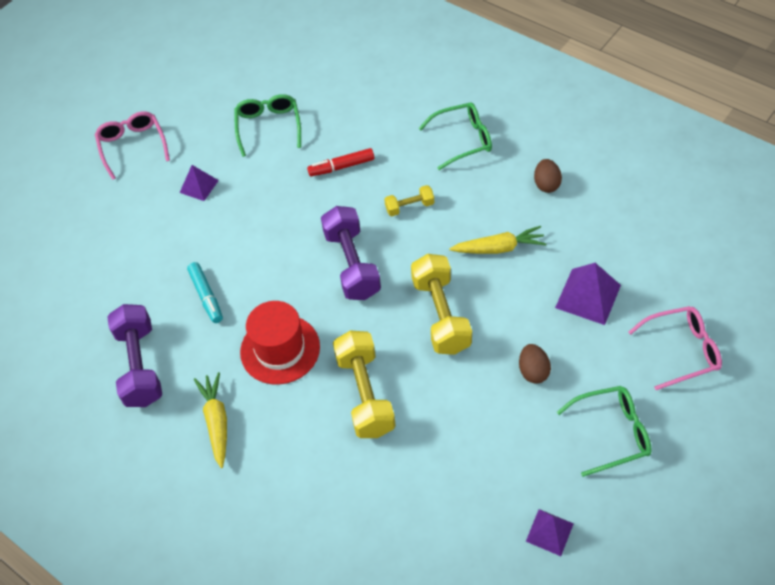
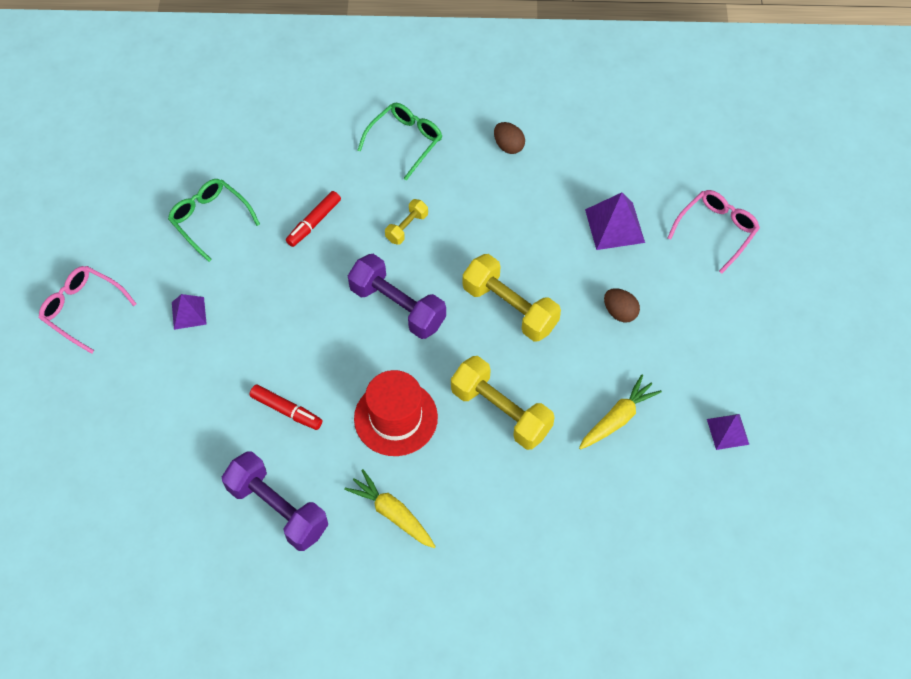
camera: 40 degrees left, 5 degrees up
turquoise marker [187,262,223,323] -> red marker [249,384,323,430]
yellow carrot [449,226,546,254] -> yellow carrot moved to [579,375,662,450]
green glasses [557,386,652,477] -> none

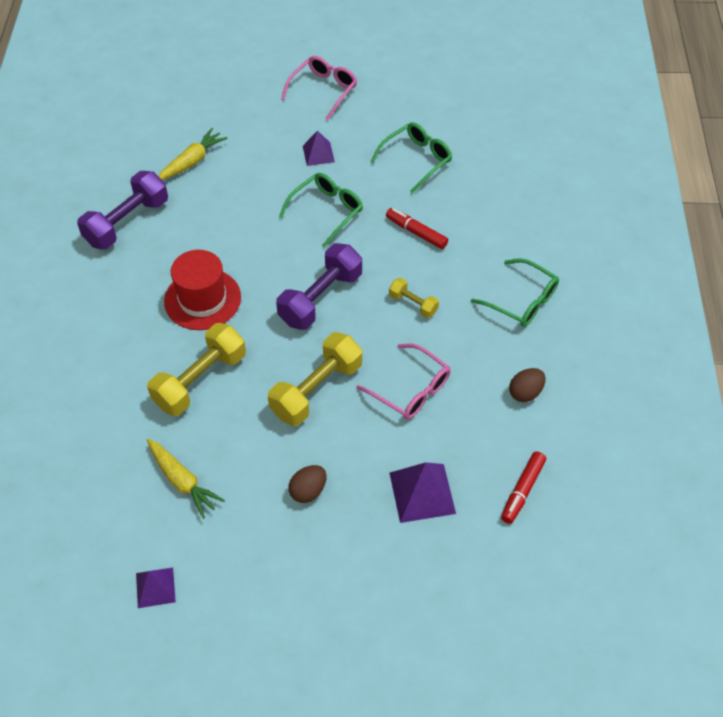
camera: 90 degrees right, 5 degrees down
red marker [249,384,323,430] -> red marker moved to [501,451,546,524]
yellow carrot [344,469,436,548] -> yellow carrot moved to [158,128,228,180]
pink glasses [668,190,760,274] -> pink glasses moved to [356,343,450,420]
none -> green glasses [279,173,363,248]

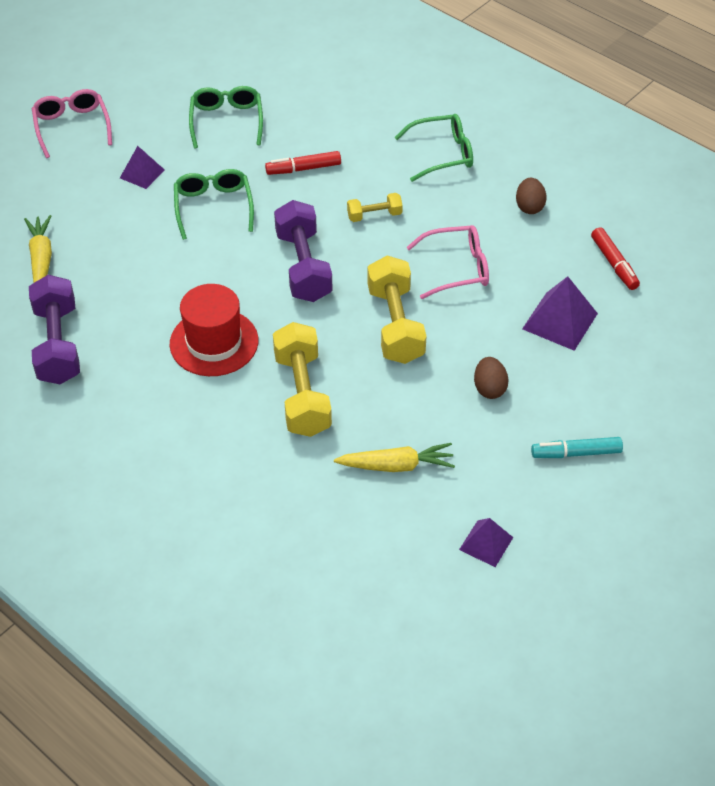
camera: 50 degrees left, 5 degrees down
none -> turquoise marker [531,437,623,458]

